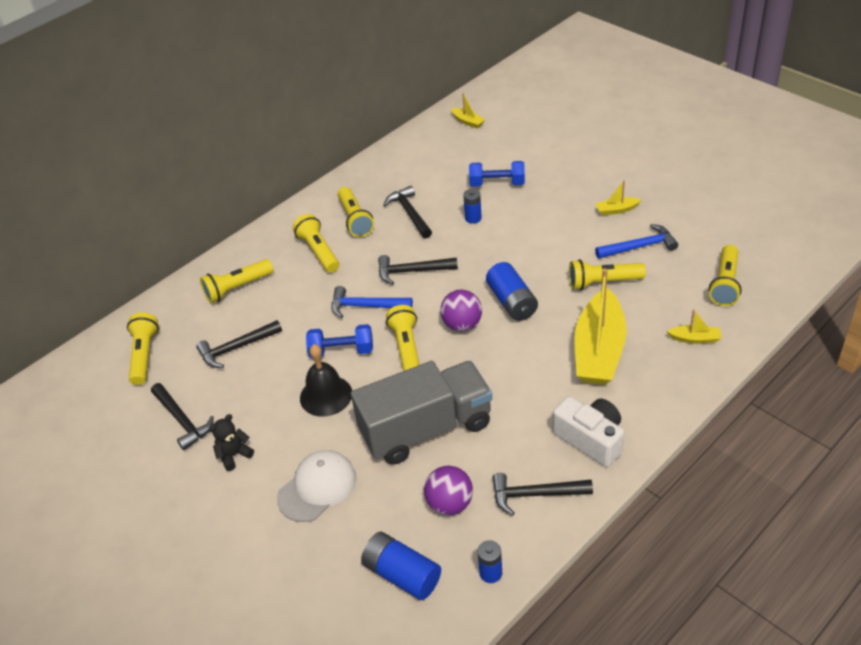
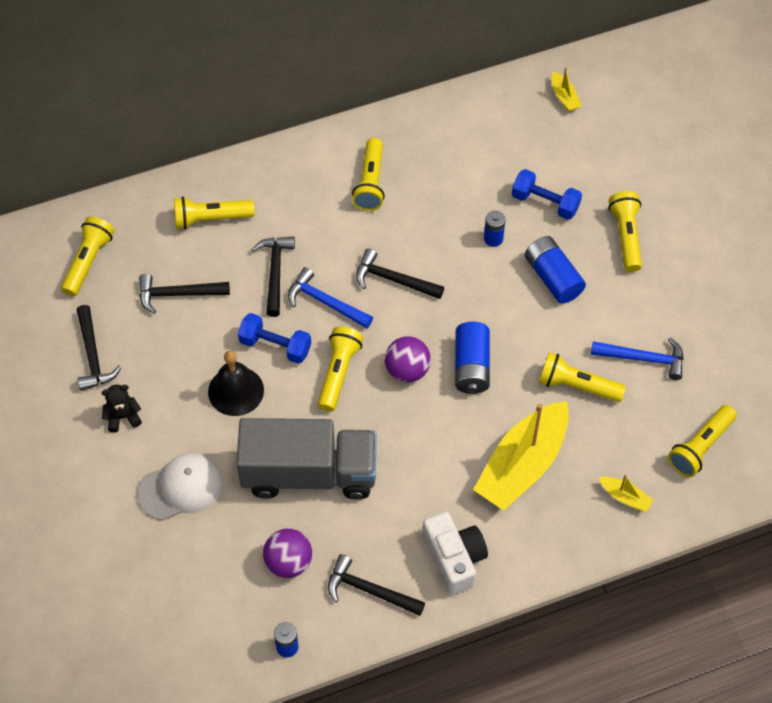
camera: 20 degrees right, 15 degrees up
yellow flashlight [293,214,339,273] -> yellow flashlight moved to [608,191,642,272]
blue battery [361,532,441,600] -> blue battery moved to [525,236,586,304]
black hammer [384,185,432,239] -> black hammer moved to [251,237,295,317]
yellow boat [596,181,642,215] -> none

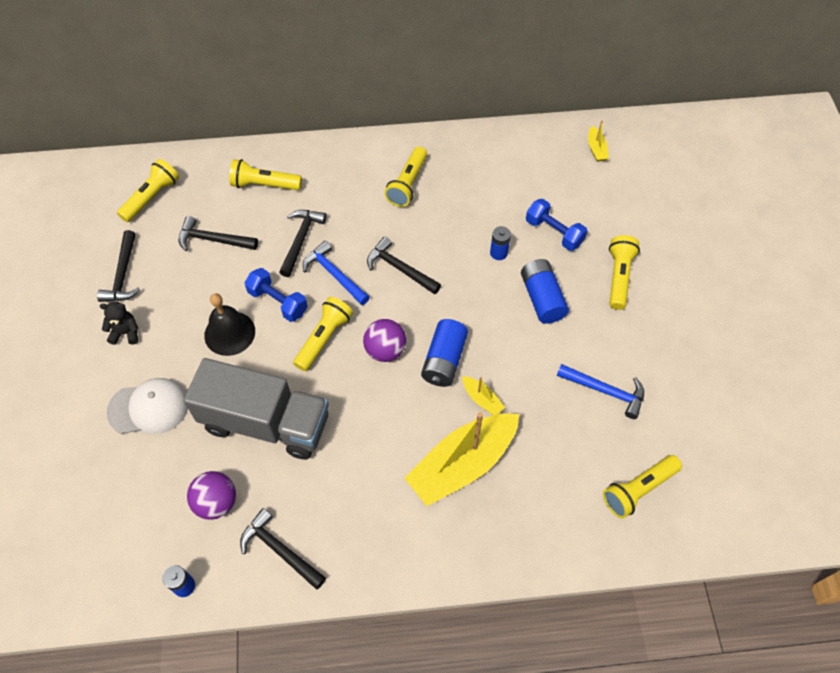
camera: 15 degrees right, 0 degrees up
white camera [423,512,488,595] -> none
yellow flashlight [539,352,626,402] -> none
yellow boat [599,474,654,512] -> yellow boat moved to [462,376,505,415]

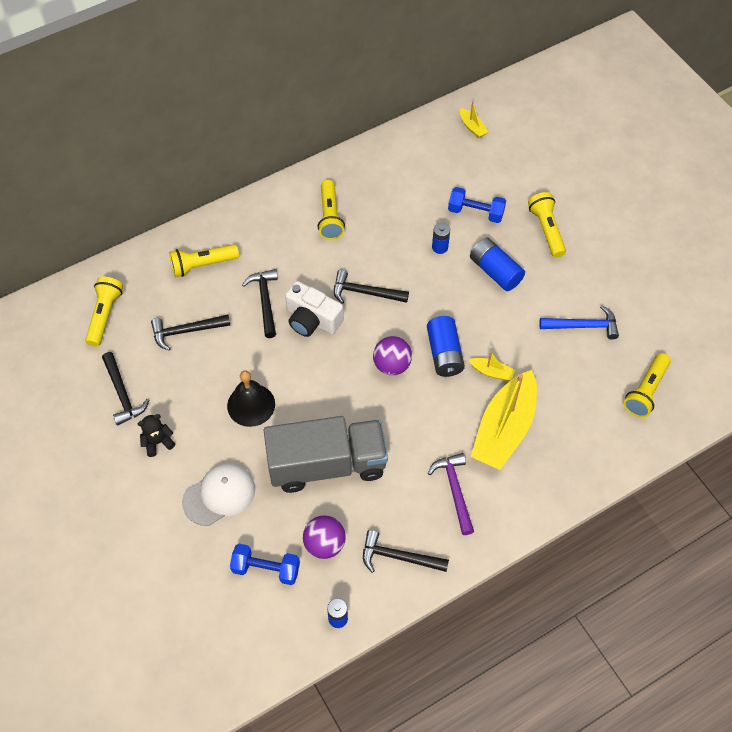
camera: 25 degrees left, 0 degrees up
blue dumbbell [245,268,308,322] -> blue dumbbell moved to [230,544,300,585]
yellow flashlight [293,297,353,371] -> none
blue hammer [303,241,370,305] -> white camera [285,281,344,337]
none -> purple hammer [428,453,474,535]

